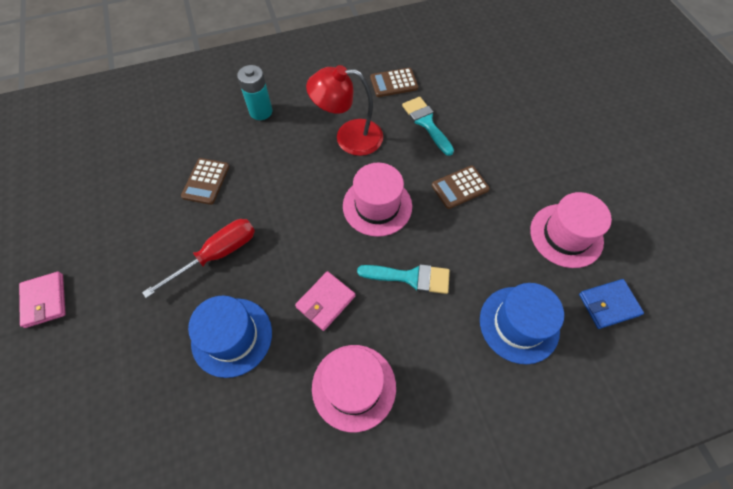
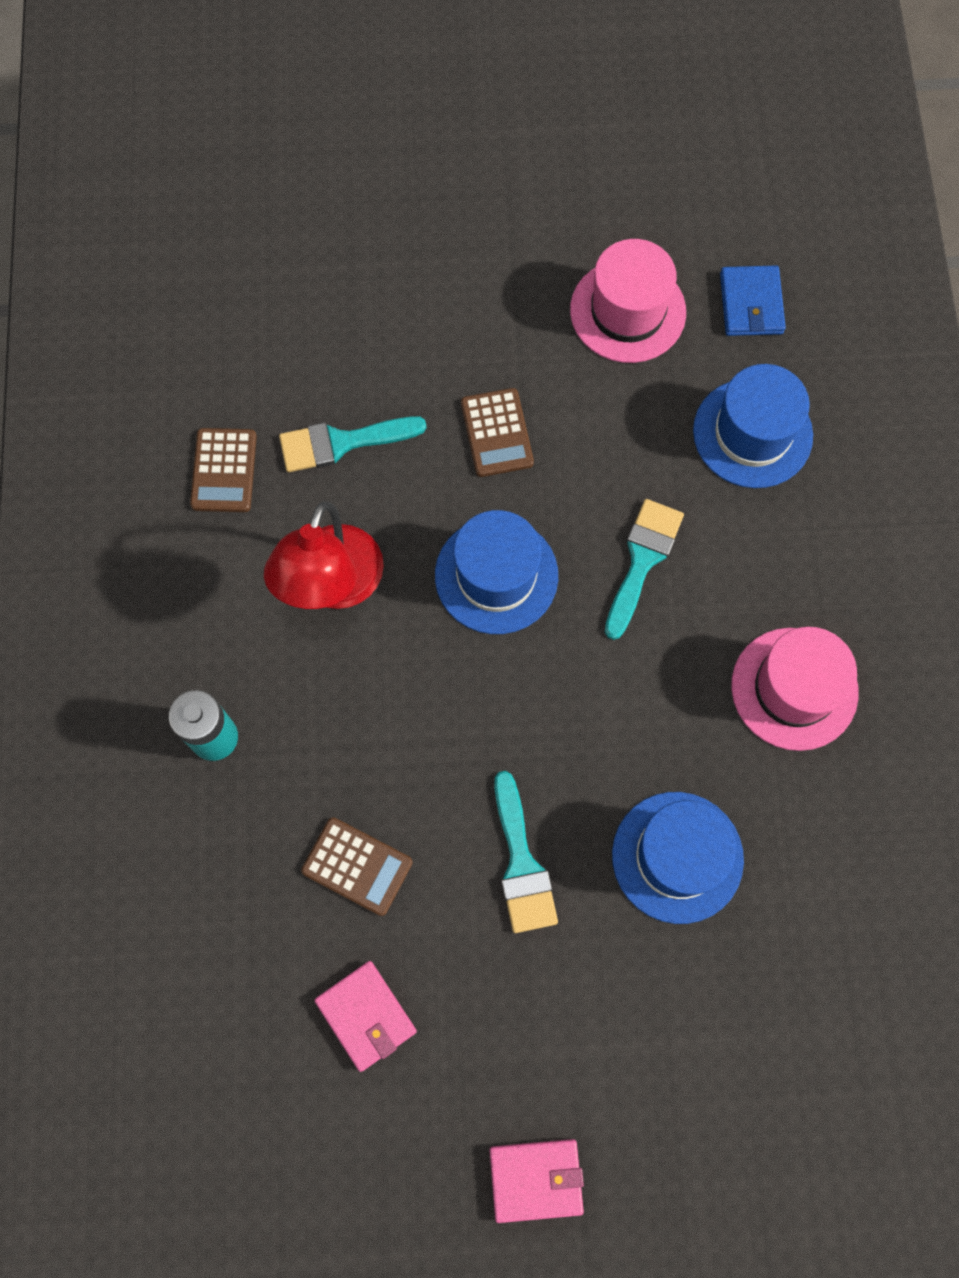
camera: 75 degrees left, 10 degrees up
red screwdriver [142,219,255,298] -> turquoise brush [494,771,558,933]
pink wallet [295,271,356,331] -> pink wallet moved to [314,961,417,1072]
pink hat [343,163,412,237] -> blue hat [435,510,558,634]

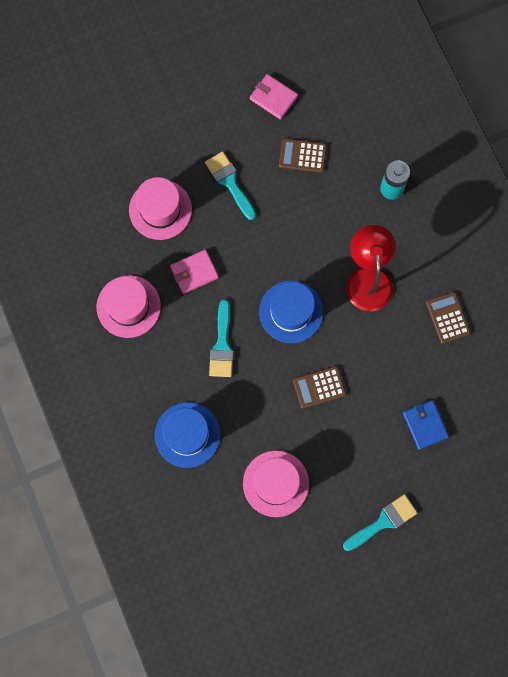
camera: 160 degrees right, 5 degrees up
turquoise brush [279,416,427,472] -> turquoise brush moved to [343,494,417,551]
brown calculator [461,388,534,477] -> brown calculator turned 75 degrees counterclockwise [293,366,346,409]
pink wallet [489,1139,584,1223] -> pink wallet moved to [170,250,219,294]
blue hat [612,792,744,924] -> pink hat [129,177,192,240]
blue wallet [720,265,786,336] -> blue wallet moved to [403,400,449,450]

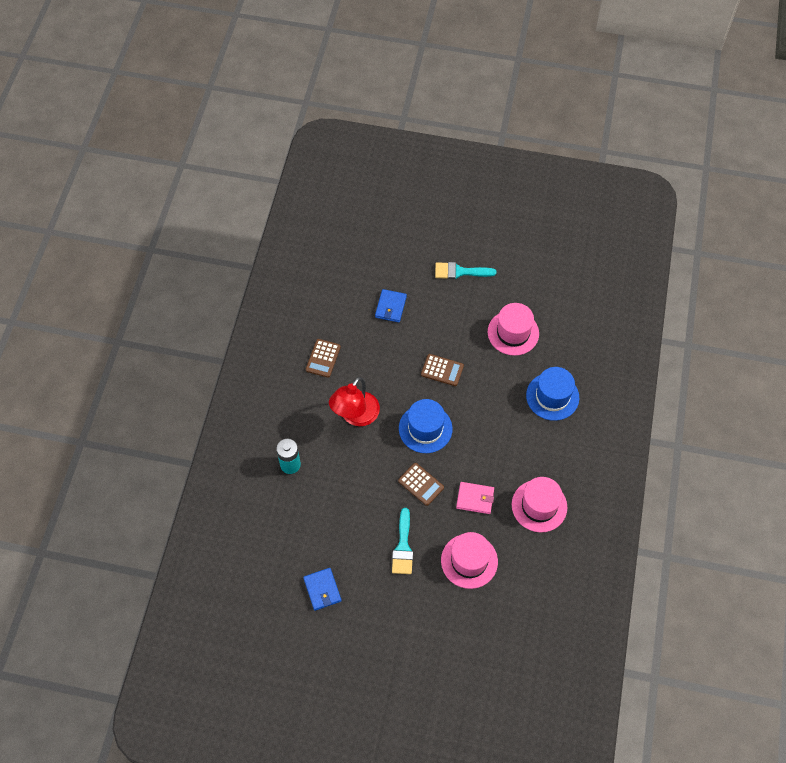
camera: 145 degrees left, 15 degrees down
turquoise brush [209,299,234,377] -> none
pink wallet [250,74,298,120] -> blue wallet [303,568,342,611]
brown calculator [279,138,327,173] -> brown calculator moved to [398,463,444,506]

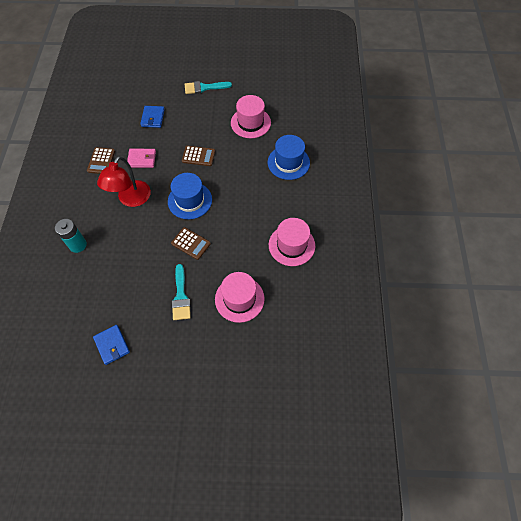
camera: 10 degrees left, 0 degrees up
pink wallet [456,482,494,514] -> pink wallet moved to [127,149,156,168]

